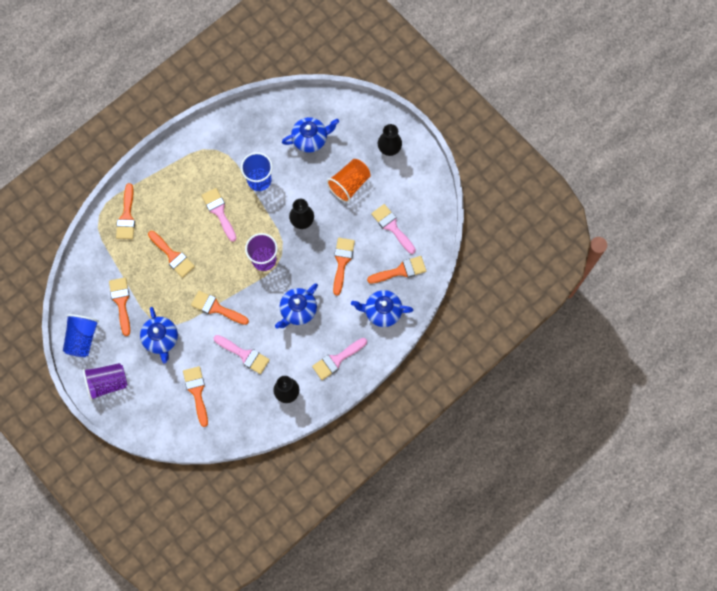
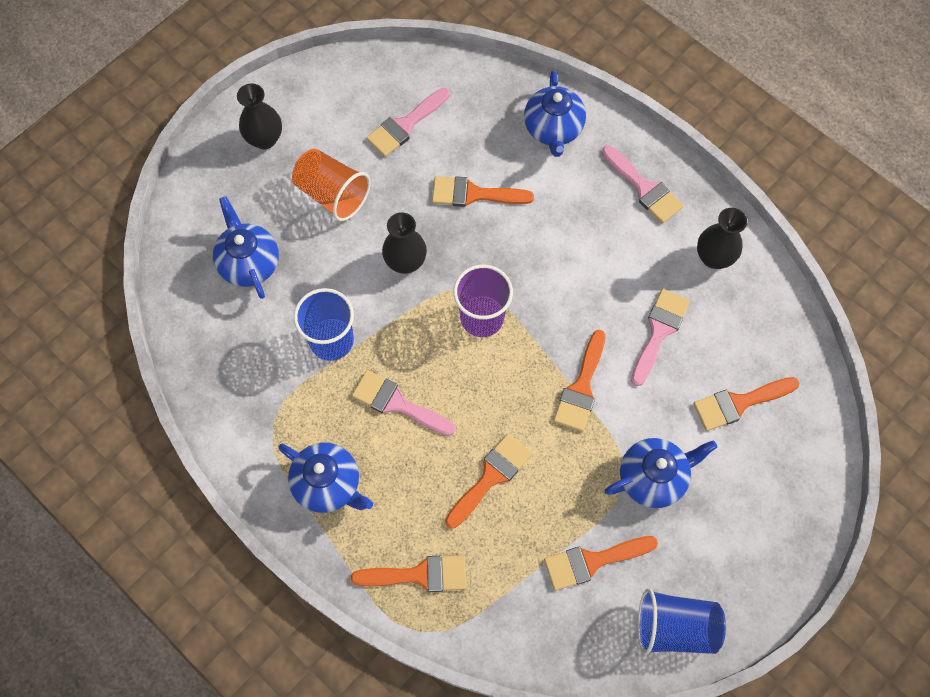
camera: 95 degrees left, 5 degrees down
purple cup [83,363,128,401] -> none
pink brush [201,188,237,242] -> pink brush turned 60 degrees clockwise [352,370,456,436]
blue teapot [275,283,318,329] -> blue teapot moved to [278,443,373,513]
orange brush [367,256,426,284] -> none

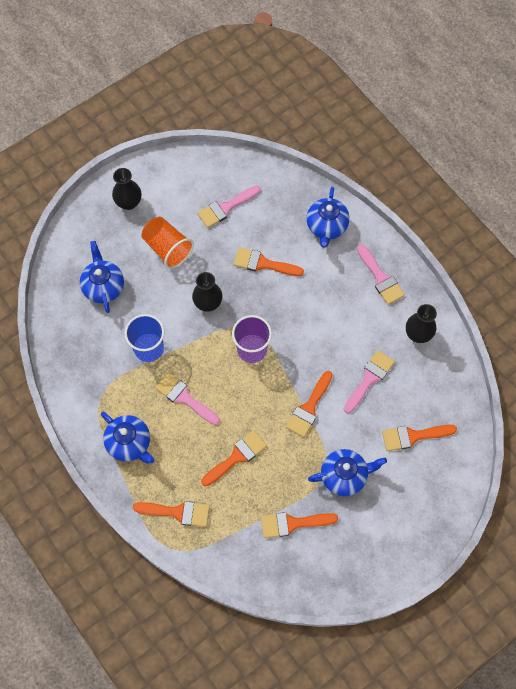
camera: 10 degrees right, 0 degrees up
blue cup [638,589,726,655] -> none

